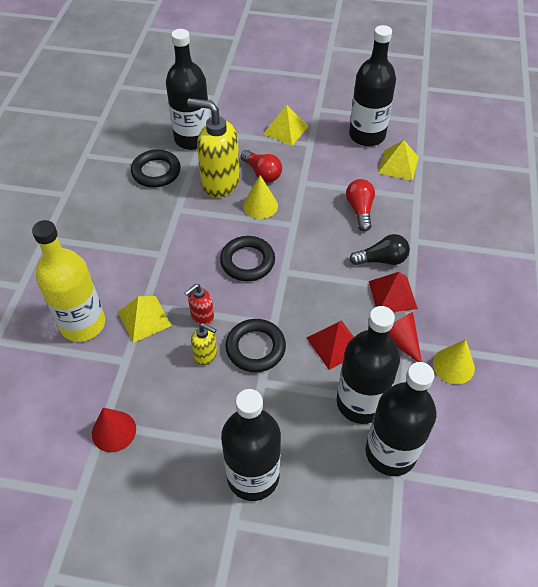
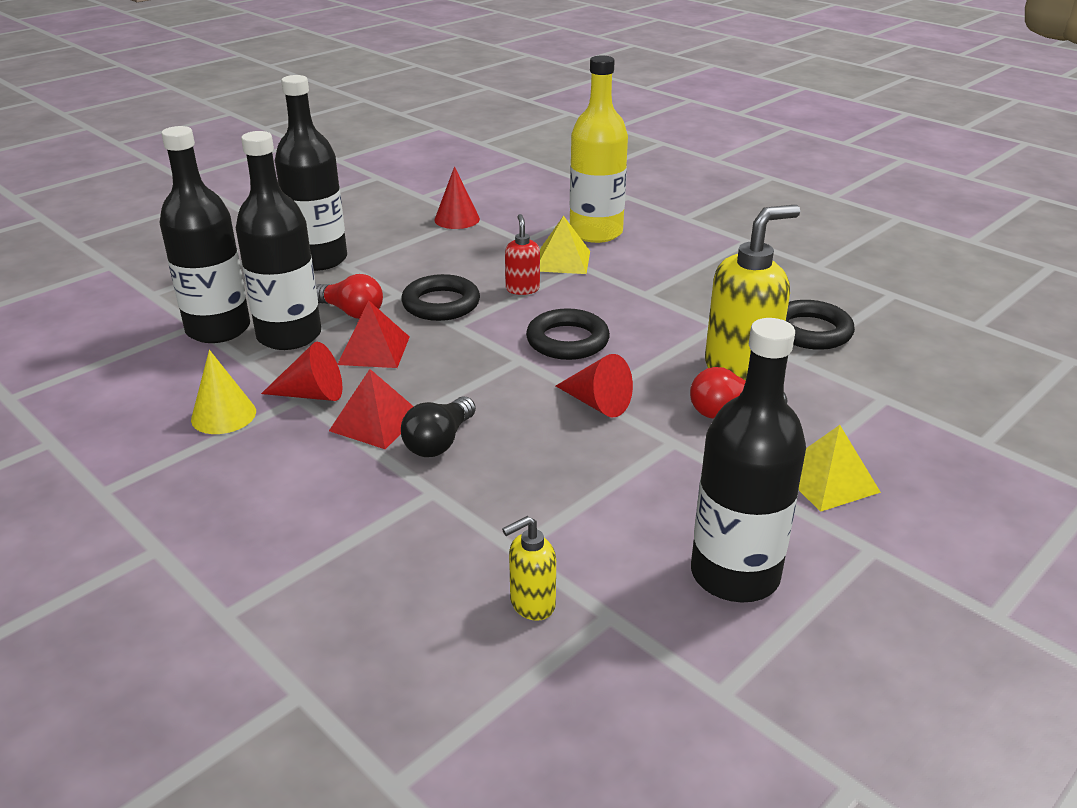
camera: 125 degrees right, 20 degrees down
black bottle [166,29,210,150] -> none
yellow soap dispenser [191,323,217,366] -> yellow soap dispenser moved to [502,516,556,621]
yellow cone [243,175,278,219] -> none
red light bulb [346,179,375,231] -> red light bulb moved to [316,274,383,319]
yellow pyramid [378,140,419,181] -> none
none -> red cone [556,354,633,417]

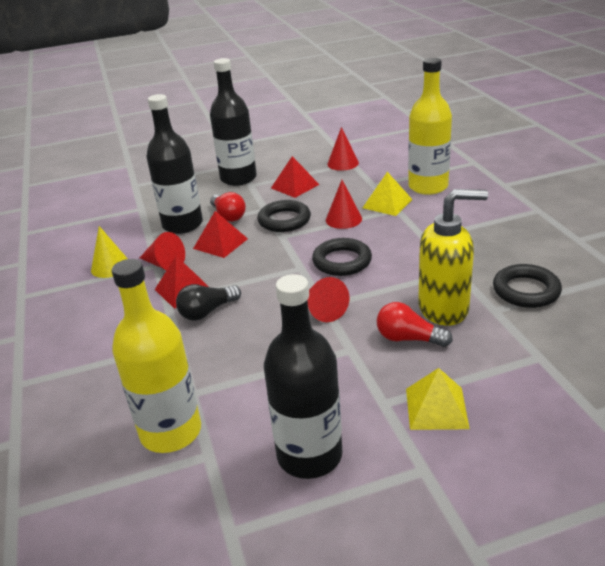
camera: 30 degrees right, 0 degrees up
black bottle [160,126,250,343] -> none
yellow soap dispenser [502,516,556,621] -> yellow bottle [112,259,201,453]
red soap dispenser [505,214,540,295] -> red cone [326,180,362,229]
none -> red pyramid [271,156,319,198]

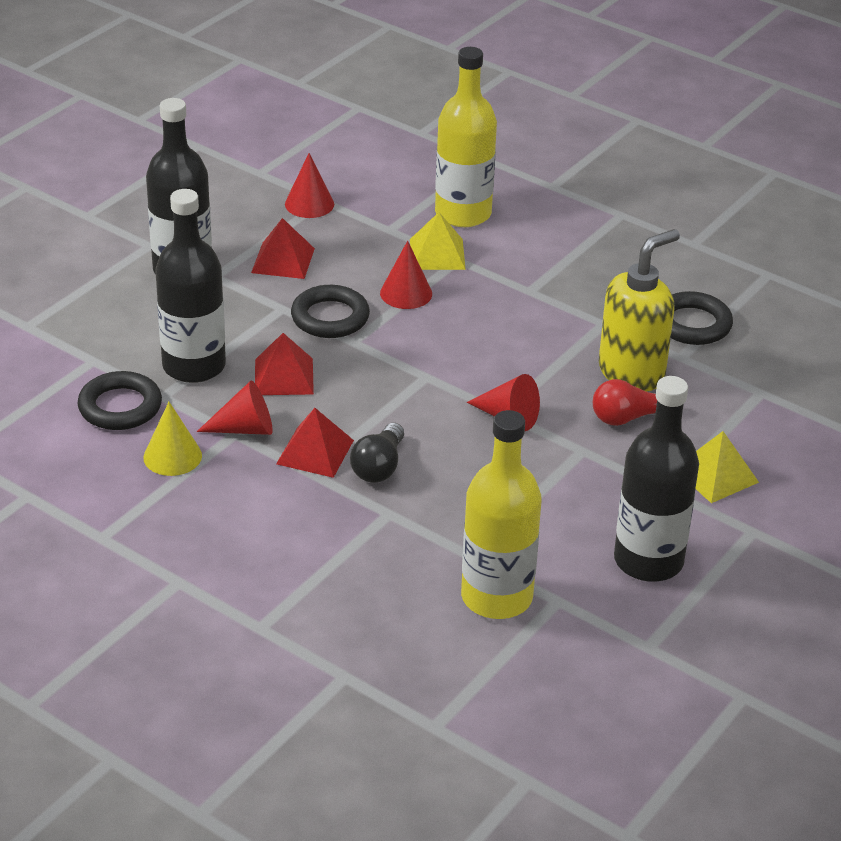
camera: 40 degrees left, 5 degrees up
red light bulb [210,192,246,222] -> none
black ring [312,238,372,276] -> black ring moved to [78,371,162,430]

